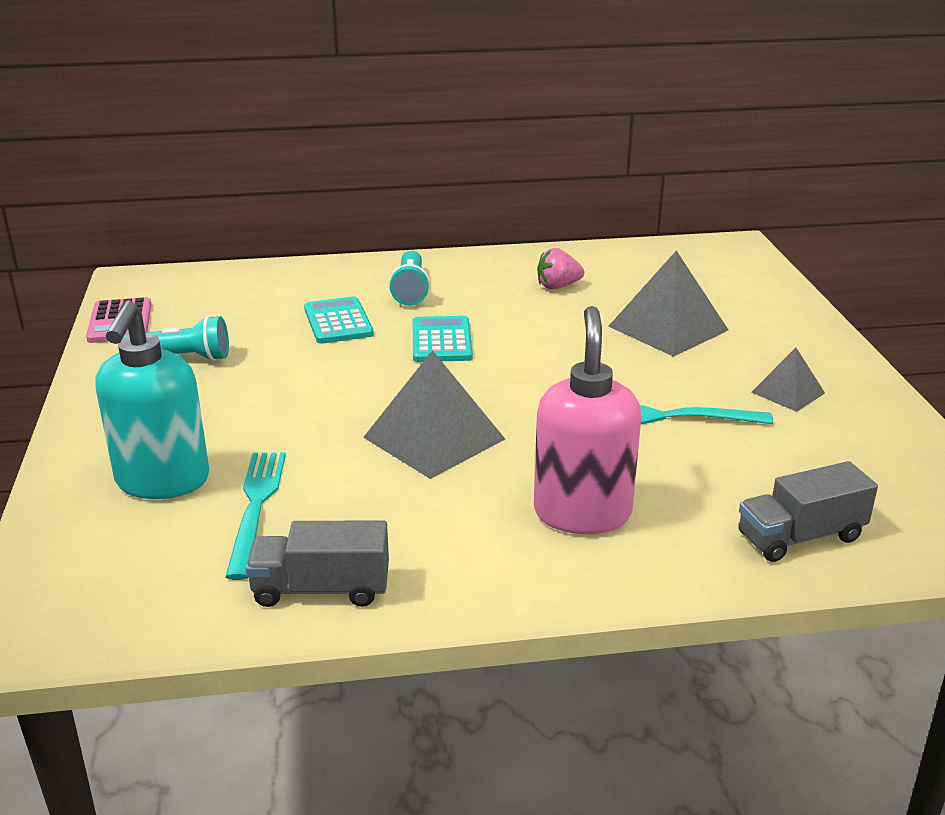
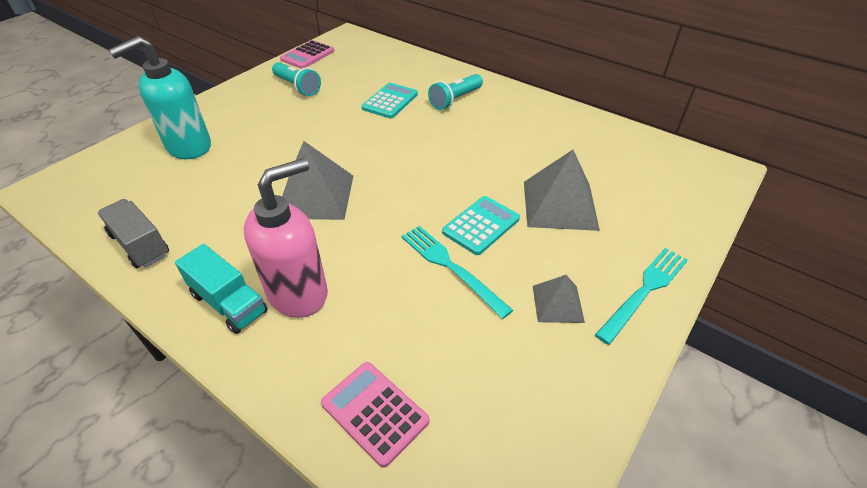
camera: 45 degrees right, 15 degrees up
turquoise fork [225,452,286,580] -> turquoise fork moved to [595,248,688,345]
turquoise calculator [413,316,473,362] -> turquoise calculator moved to [442,196,520,255]
pink strawberry [537,248,584,289] -> none
grey truck [739,461,878,562] -> pink calculator [321,362,430,468]
none -> turquoise truck [175,244,268,334]

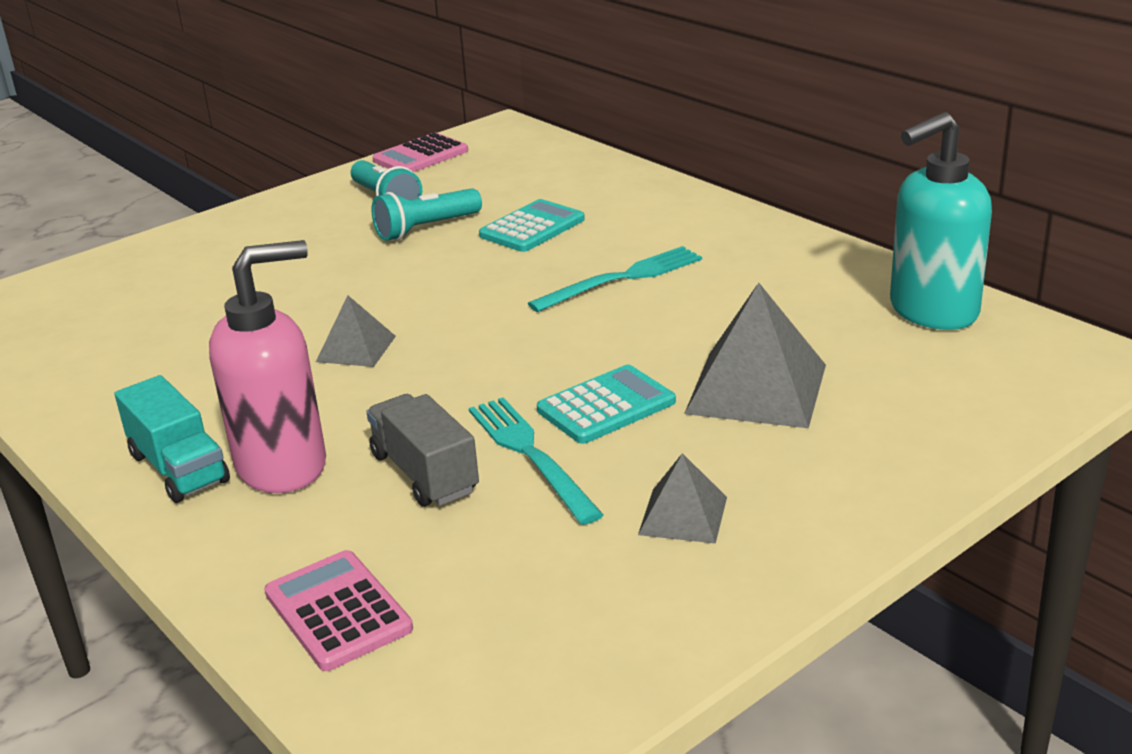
camera: 15 degrees right, 15 degrees down
grey truck [98,199,169,268] -> grey truck moved to [366,394,479,507]
turquoise soap dispenser [109,36,211,159] -> turquoise soap dispenser moved to [890,112,992,330]
grey pyramid [282,141,353,220] -> grey pyramid [316,295,396,367], size x0.55
turquoise flashlight [428,74,483,110] -> turquoise flashlight moved to [372,188,482,241]
turquoise fork [595,248,688,345] -> turquoise fork moved to [528,246,702,312]

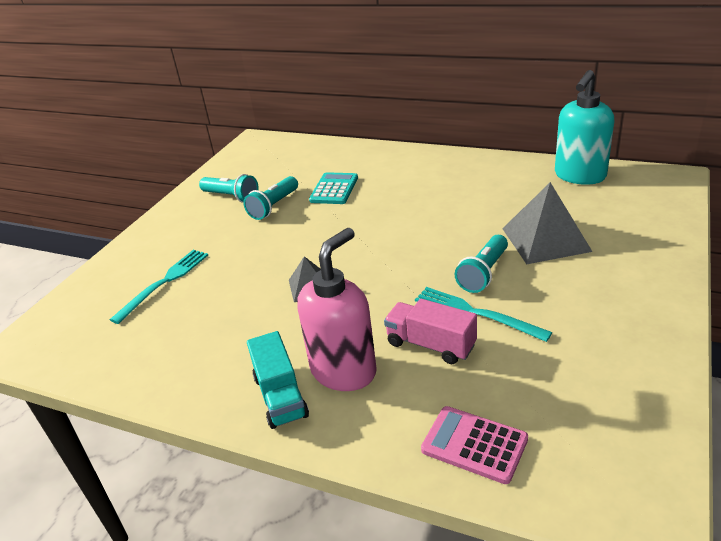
camera: 25 degrees left, 5 degrees up
turquoise truck [114,375,230,503] -> turquoise truck turned 45 degrees clockwise [247,331,309,429]
grey truck [366,394,479,507] -> pink truck [384,299,477,364]
pink calculator [373,133,468,172] -> none
turquoise fork [528,246,702,312] -> turquoise fork moved to [110,250,208,324]
turquoise calculator [537,365,676,444] -> turquoise flashlight [455,235,508,293]
grey pyramid [638,453,727,544] -> none

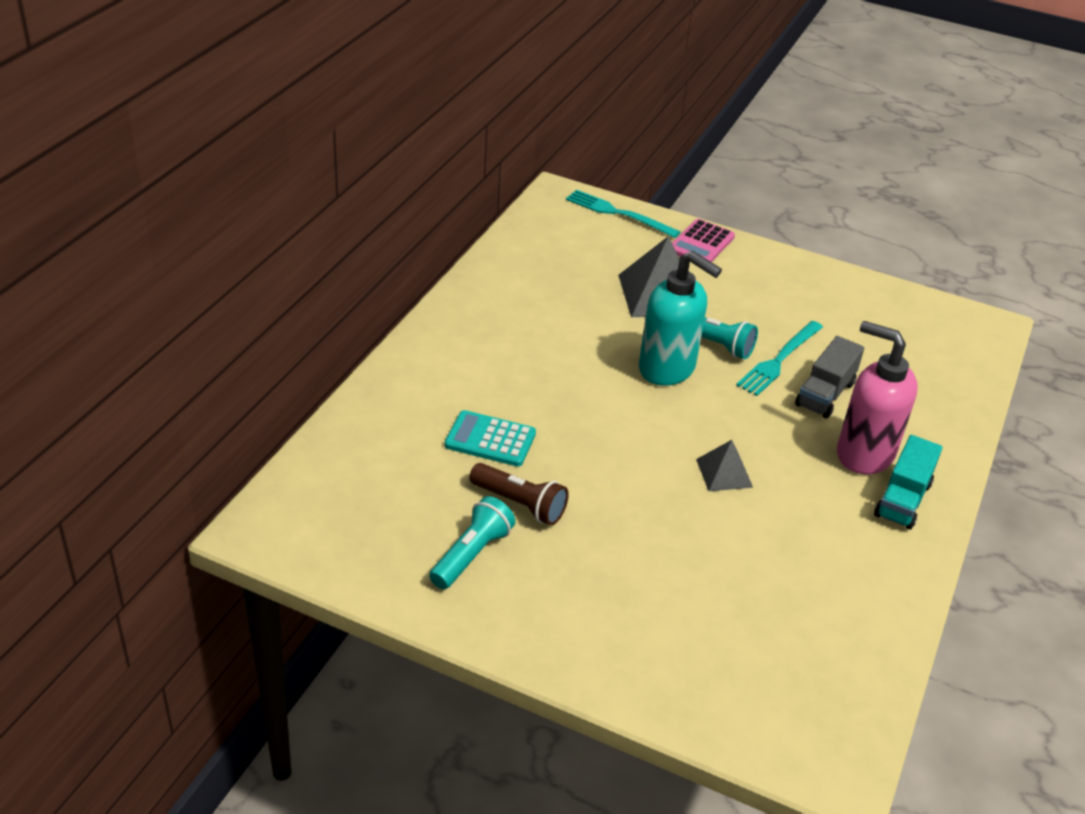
camera: 95 degrees left, 5 degrees up
turquoise fork [110,250,208,324] -> turquoise fork moved to [566,189,680,238]
turquoise flashlight [243,176,298,220] -> brown flashlight [469,463,569,525]
turquoise truck [247,331,309,429] -> turquoise truck turned 135 degrees clockwise [874,435,943,529]
pink truck [384,299,477,364] -> grey truck [795,336,864,418]
pink calculator [421,406,528,484] -> pink calculator moved to [672,219,735,262]
turquoise soap dispenser [555,70,614,185] -> turquoise soap dispenser moved to [639,251,722,386]

